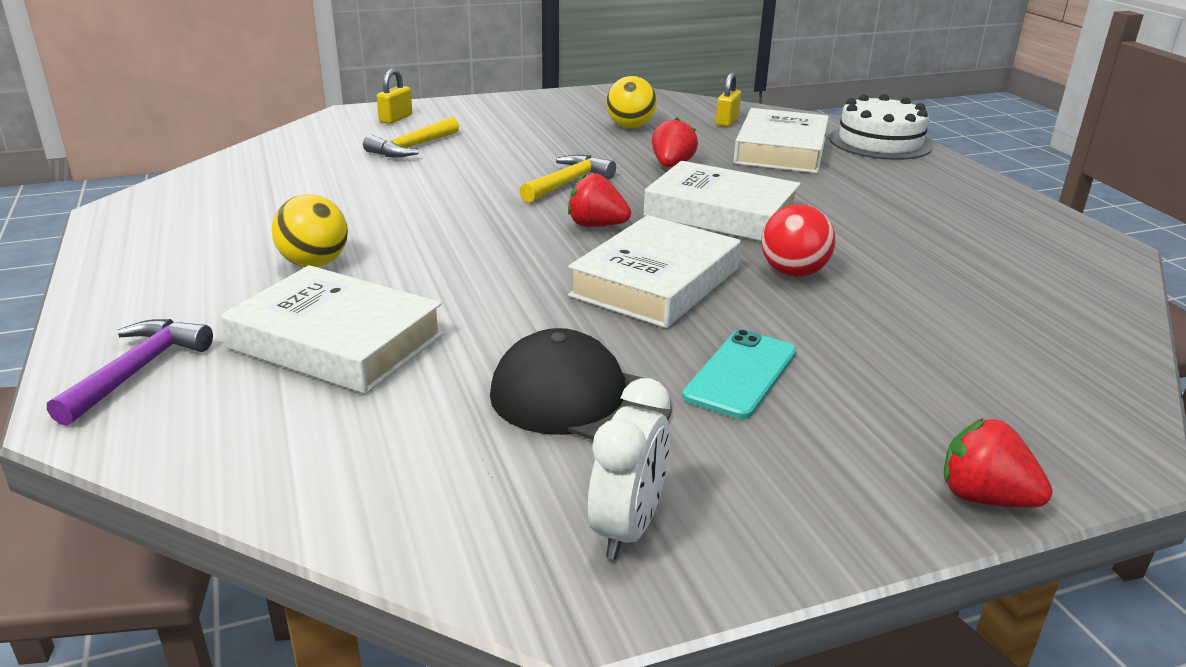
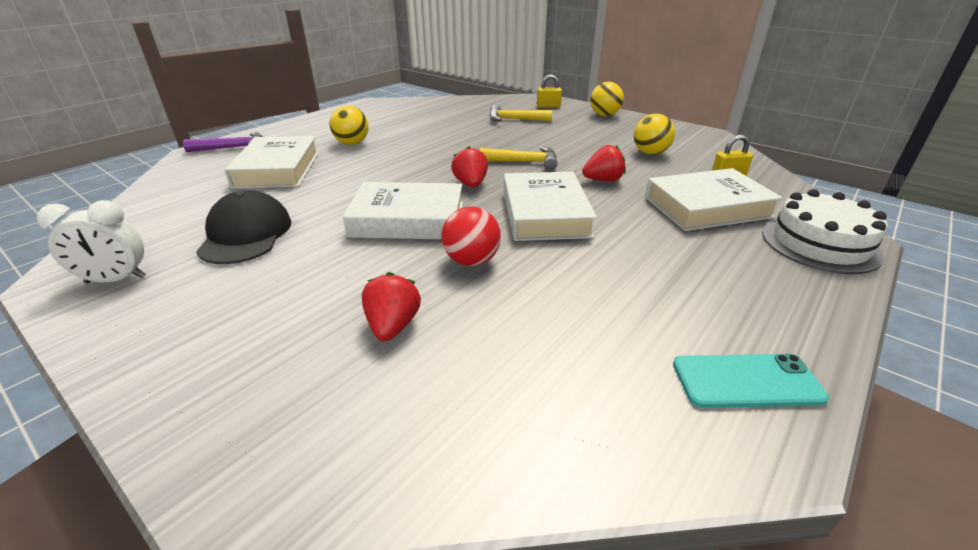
camera: 60 degrees right, 5 degrees up
turquoise phone [682,330,796,419] -> turquoise phone moved to [673,354,829,408]
red strawberry [944,418,1053,508] -> red strawberry moved to [362,272,421,341]
none -> yellow ball [590,82,624,116]

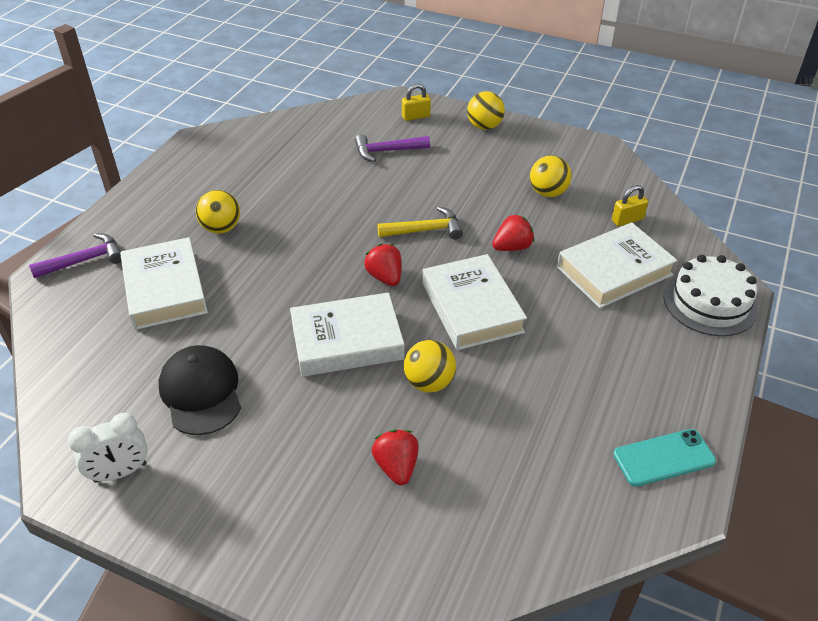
camera: 15 degrees left, 10 degrees up
red ball [441,206,501,266] -> yellow ball [404,340,456,393]
yellow hammer [490,105,552,122] -> purple hammer [355,134,430,162]

